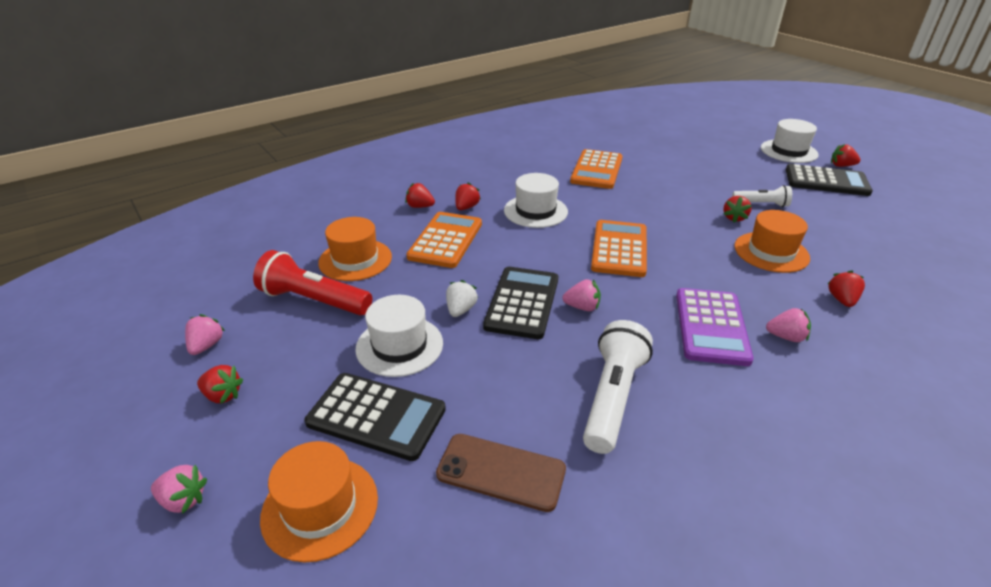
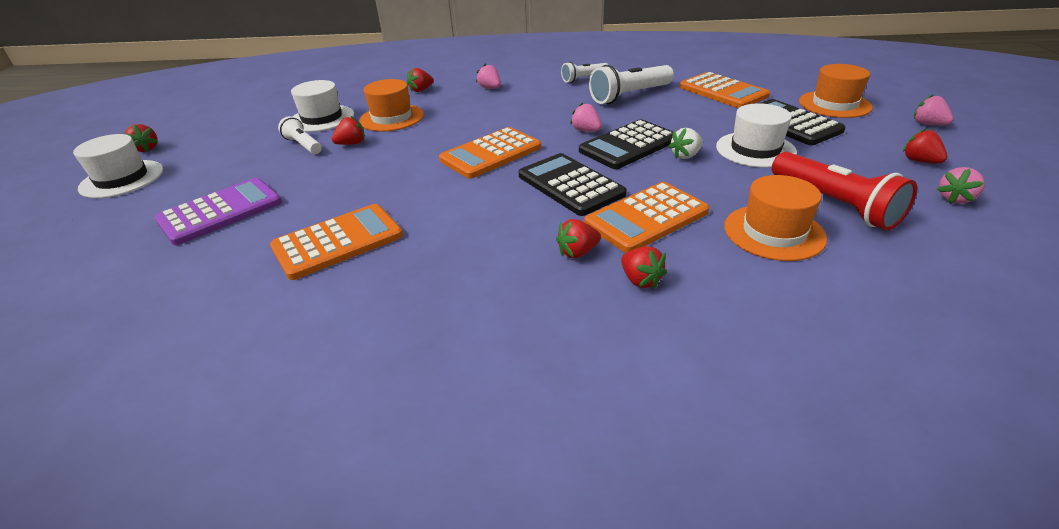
camera: 140 degrees left, 0 degrees up
brown phone [436,434,566,512] -> orange calculator [679,72,770,108]
white hat [504,173,568,228] -> white hat moved to [291,80,354,132]
purple calculator [676,288,754,366] -> purple calculator moved to [155,178,282,245]
black calculator [786,164,873,196] -> black calculator moved to [518,153,627,216]
none -> white flashlight [561,62,608,83]

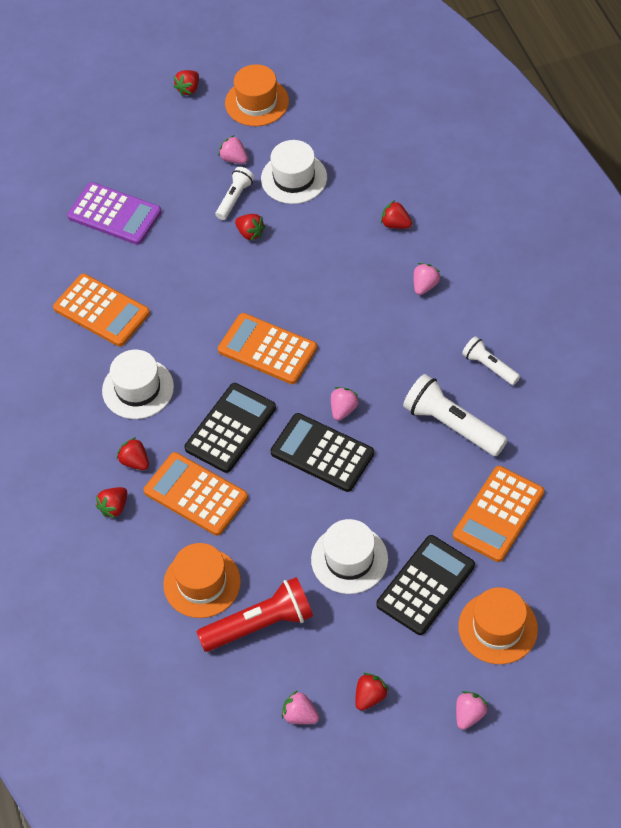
camera: 70 degrees right, 20 degrees up
white hat [73,134,163,198] -> white hat moved to [102,350,174,419]
orange hat [359,79,424,131] -> orange hat moved to [225,64,289,126]
white strawberry [668,128,703,159] -> none
red flashlight [772,152,917,231] -> red flashlight turned 150 degrees counterclockwise [196,577,313,652]
none -> pink strawberry [218,135,248,164]

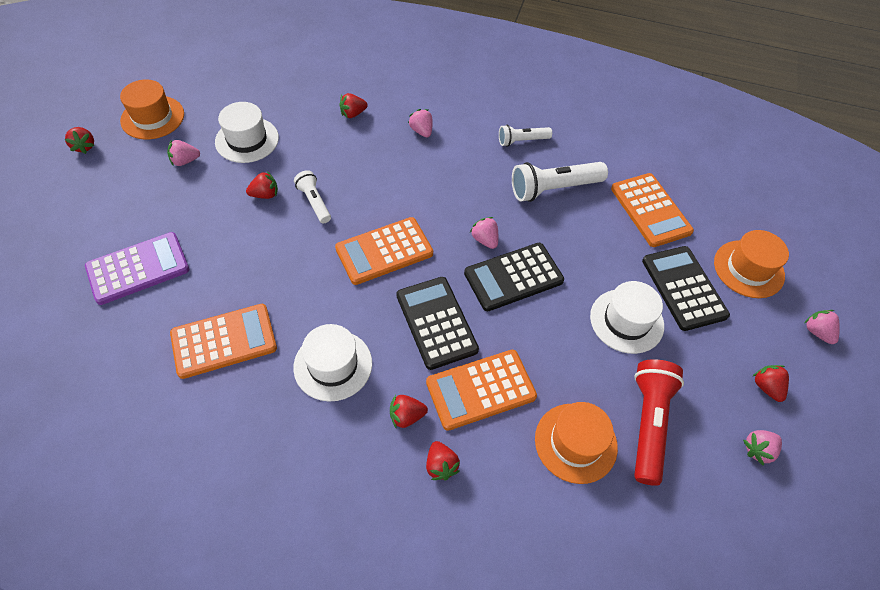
camera: 60 degrees left, 0 degrees up
white flashlight [216,167,254,220] -> white flashlight moved to [294,170,331,223]

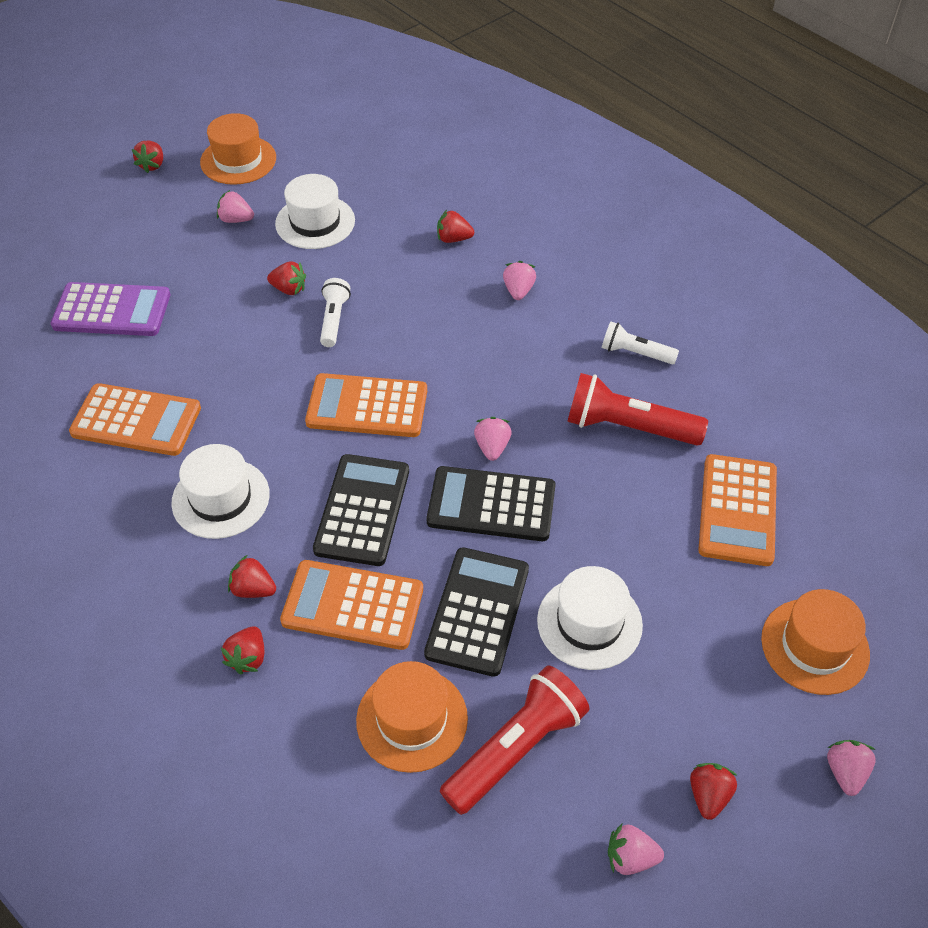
camera: 35 degrees right, 5 degrees down
white flashlight [512,162,608,202] -> red flashlight [567,373,708,446]
black calculator [642,246,730,331] -> black calculator moved to [424,547,529,677]

